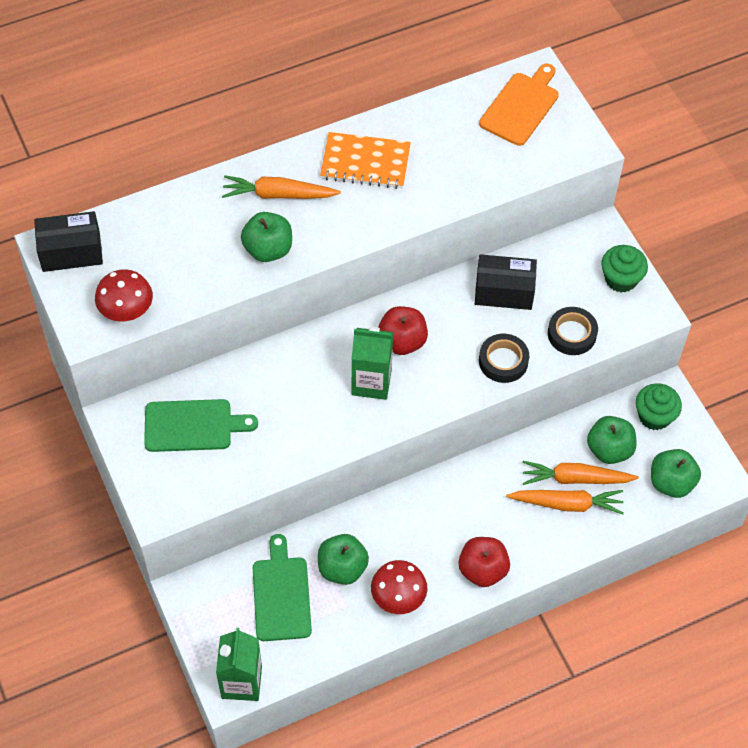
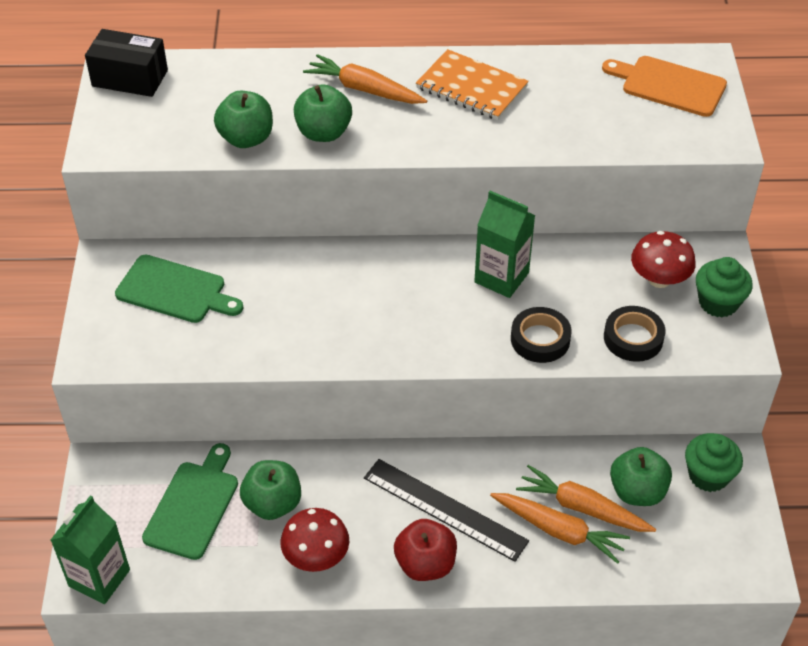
camera: 25 degrees right, 10 degrees down
red mushroom [95,269,153,322] -> red mushroom moved to [631,231,696,288]
green carton [352,327,393,400] -> green carton moved to [474,191,535,298]
red apple [378,306,428,355] -> none
black box [475,254,537,310] -> none
orange cutting board [479,64,559,146] -> orange cutting board turned 120 degrees counterclockwise [602,56,727,117]
green apple [651,449,701,498] -> green apple moved to [214,91,273,148]
none -> black ruler [364,459,529,562]

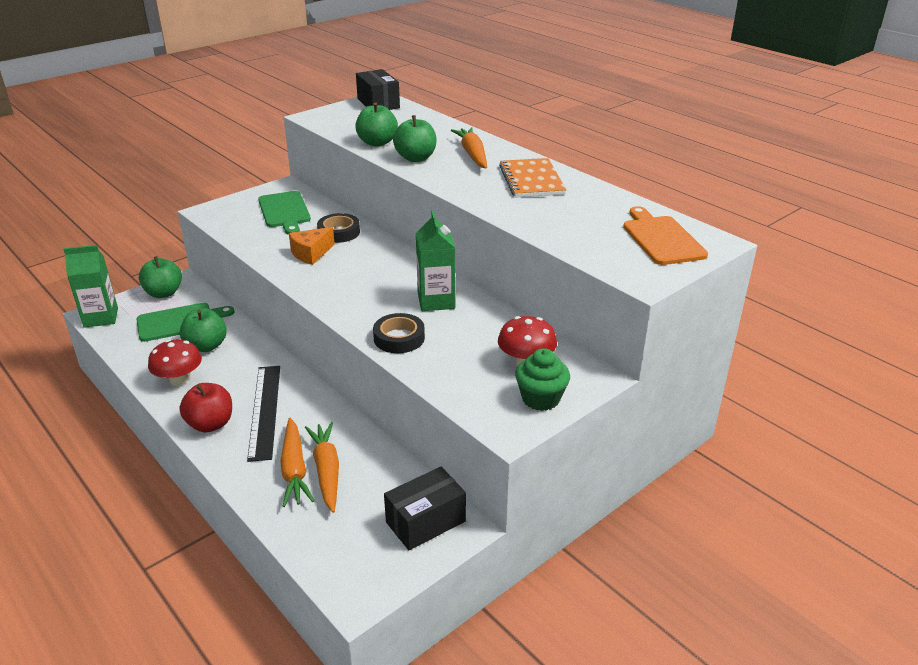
camera: 50 degrees right, 15 degrees down
black tape [604,306,666,362] -> black tape moved to [317,213,360,243]
green apple [610,447,672,506] -> green apple moved to [139,256,182,298]
green cupcake [685,433,743,492] -> black box [384,467,466,550]
none -> orange cheese [289,227,335,265]

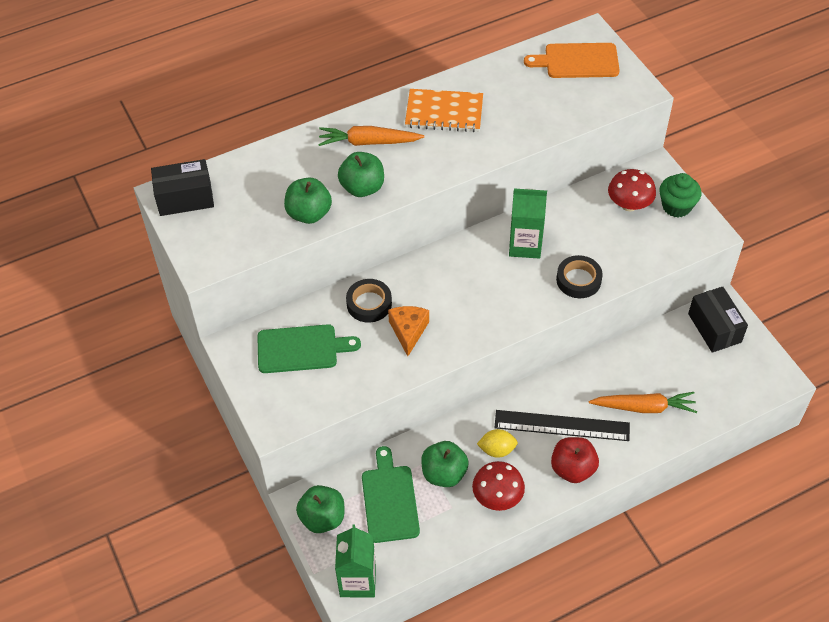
camera: 75 degrees left, 20 degrees up
orange cheese [289,227,335,265] -> orange cheese turned 150 degrees counterclockwise [388,306,429,356]
orange carrot [305,422,339,513] -> none
none -> yellow lemon [477,429,518,458]

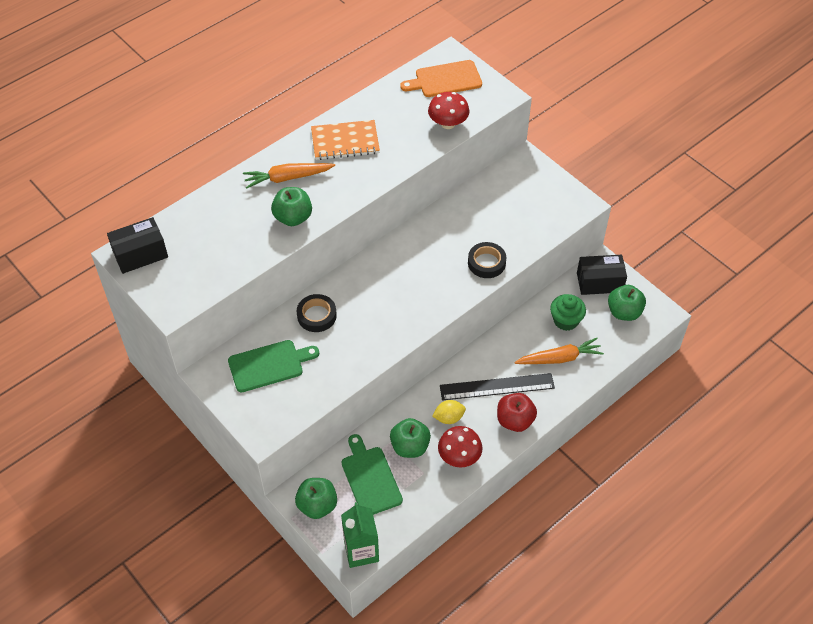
camera: 15 degrees left, 0 degrees up
green apple [284,177,332,224] -> green apple moved to [608,285,646,321]
orange cheese [388,306,429,356] -> none
green carton [509,189,547,259] -> none
red mushroom [608,169,656,211] -> red mushroom moved to [428,92,470,129]
green cupcake [659,173,701,218] -> green cupcake moved to [550,294,586,331]
black box [688,287,748,352] -> black box turned 60 degrees counterclockwise [577,255,627,295]

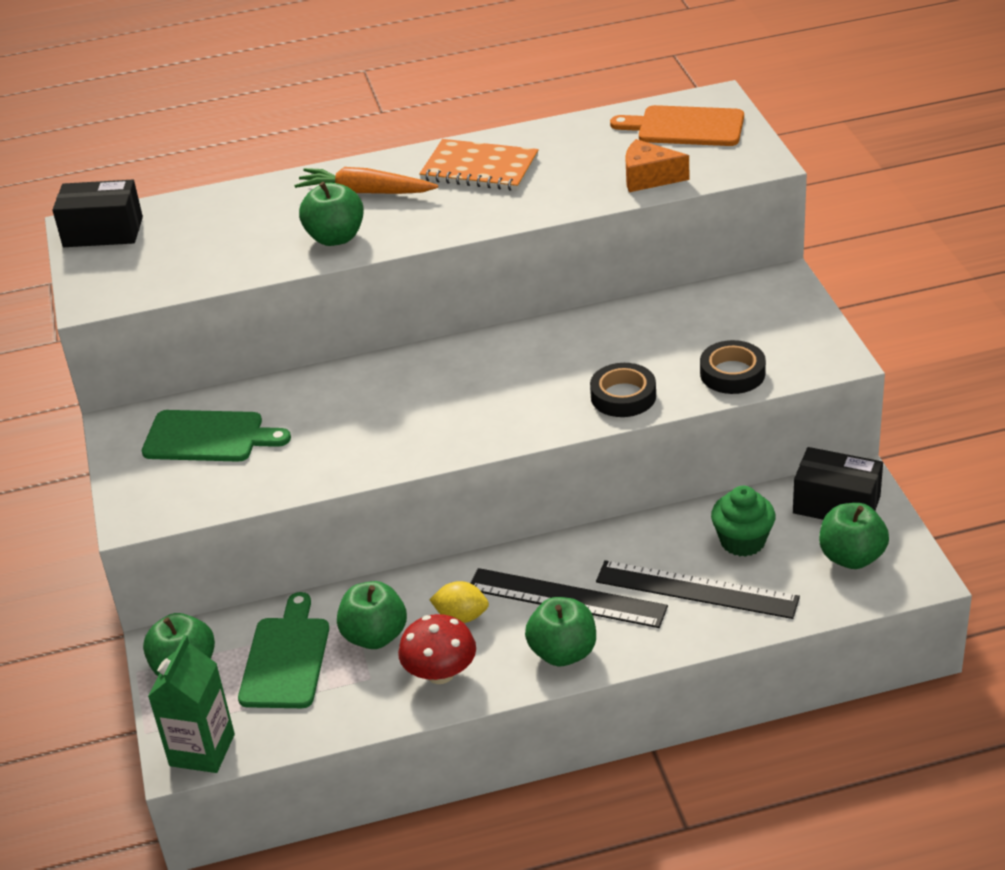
camera: 30 degrees right, 15 degrees down
black tape [297,294,337,332] -> black tape moved to [700,340,766,394]
red mushroom [428,92,470,129] -> orange cheese [625,139,689,192]
red apple [497,393,537,432] -> green apple [525,597,596,666]
orange carrot [514,338,604,364] -> black ruler [596,560,800,619]

